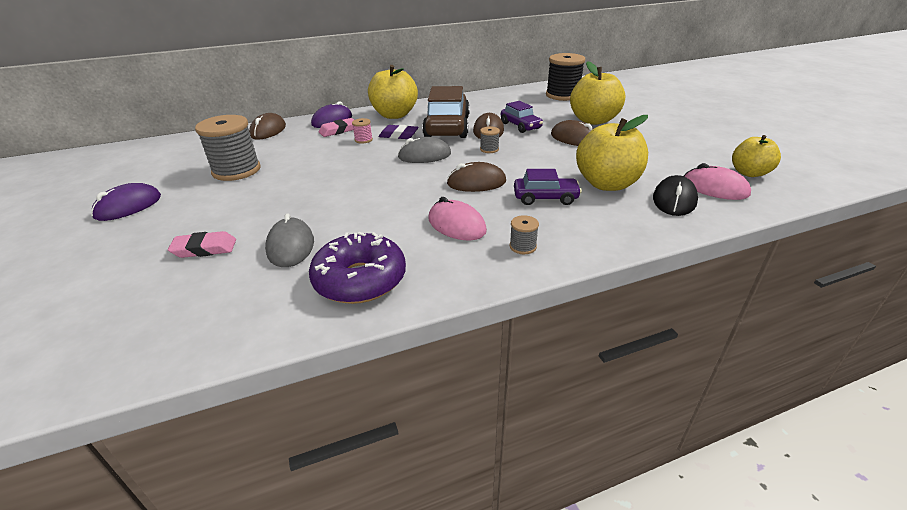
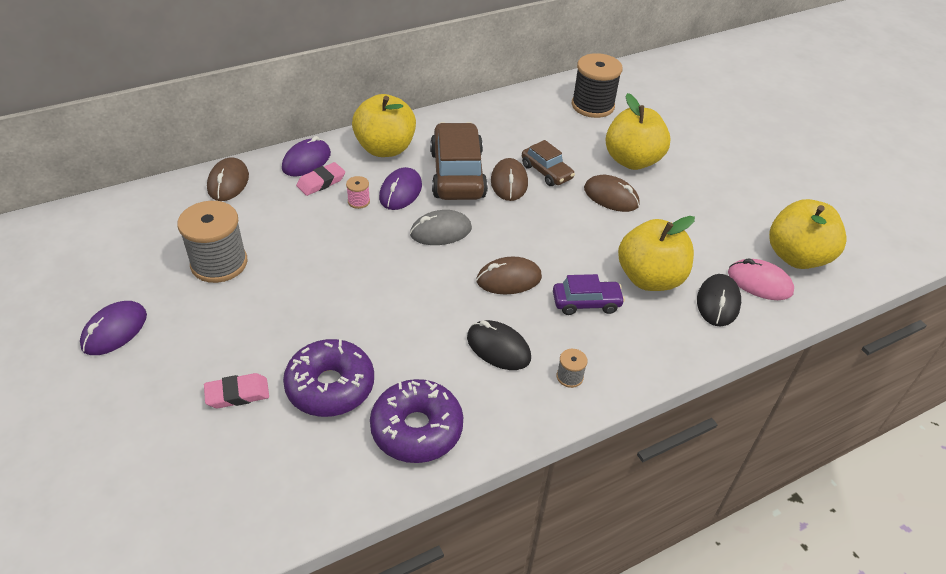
camera: 10 degrees left, 10 degrees up
grey mouse [265,213,314,267] -> purple donut [283,339,374,417]
purple eraser [379,125,419,139] -> purple mouse [379,167,422,210]
pink mouse [428,197,487,240] -> black mouse [467,320,531,370]
grey spool [480,127,500,153] -> none
purple car [501,101,543,133] -> brown car [522,140,575,186]
yellow apple [732,135,781,177] -> yellow apple [769,199,847,269], size x1.61

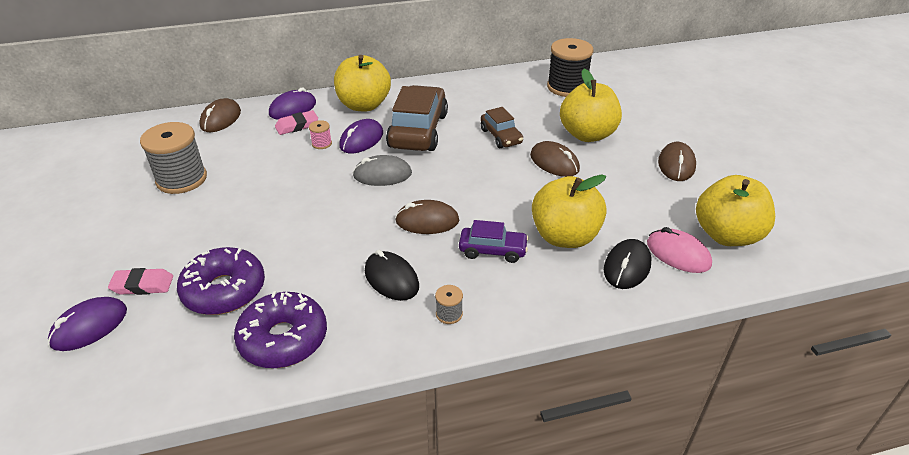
camera: 15 degrees right, 5 degrees down
purple mouse [80,301,147,355] -> purple mouse moved to [48,297,127,351]
brown mouse [491,158,528,201] -> brown mouse moved to [658,142,696,181]

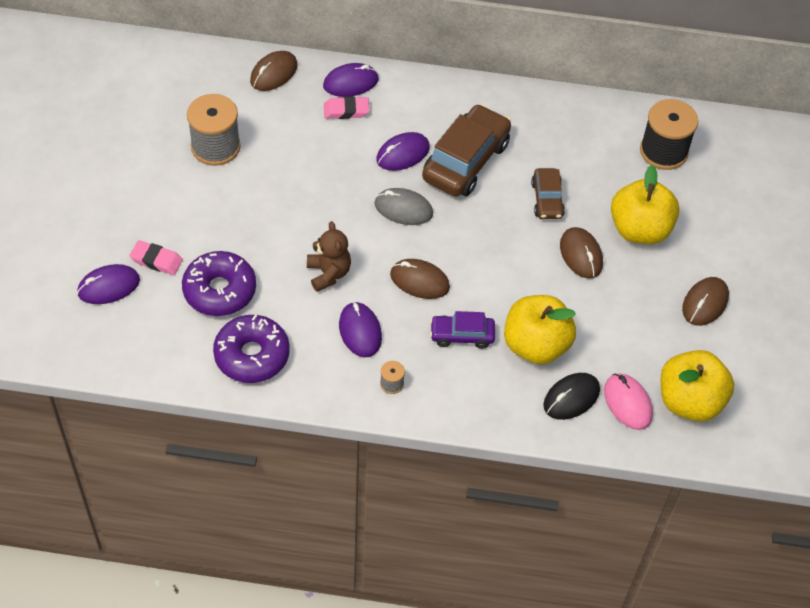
camera: 20 degrees right, 15 degrees up
pink spool [309,120,332,149] -> none
yellow apple [334,55,391,111] -> none
black mouse [365,250,419,301] -> purple mouse [339,302,382,357]
purple car [459,220,529,263] -> purple car turned 150 degrees clockwise [430,311,495,349]
none -> brown teddy bear [307,221,351,292]

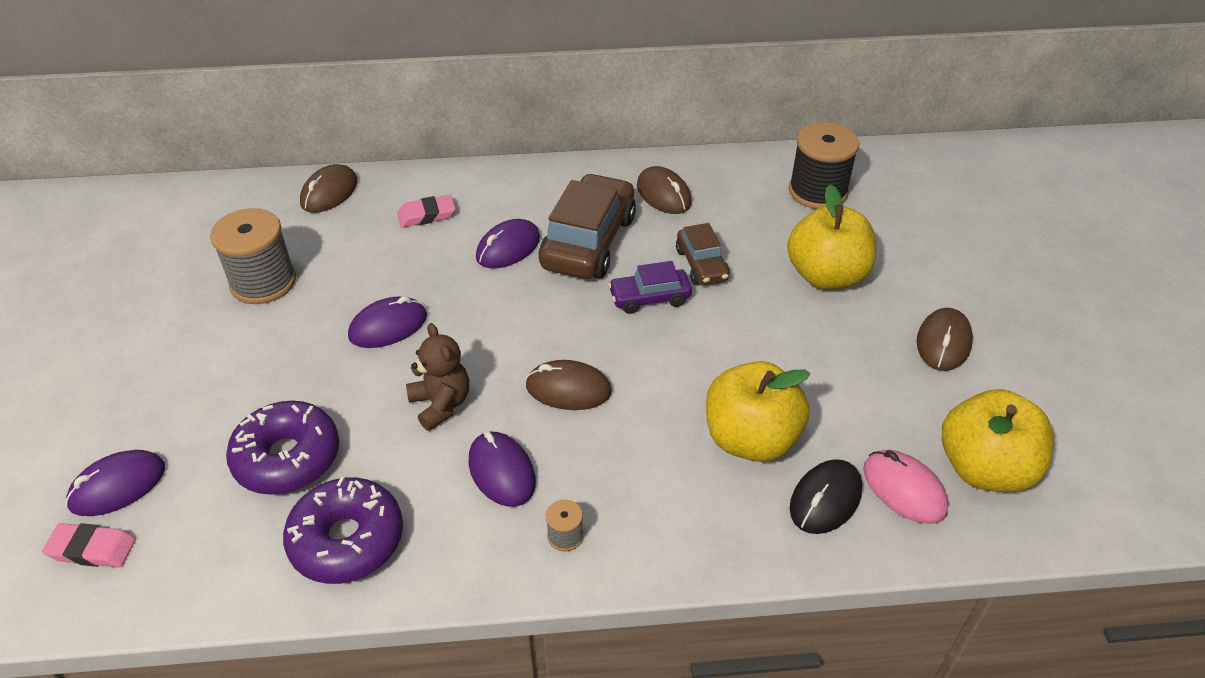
camera: 10 degrees left, 10 degrees down
pink eraser [129,240,183,275] -> pink eraser moved to [42,523,136,568]
purple mouse [323,63,379,97] -> purple mouse moved to [348,296,427,348]
grey mouse [375,188,433,225] -> none
purple car [430,311,495,349] -> purple car moved to [608,261,692,314]
brown mouse [560,227,603,279] -> brown mouse moved to [637,166,692,214]

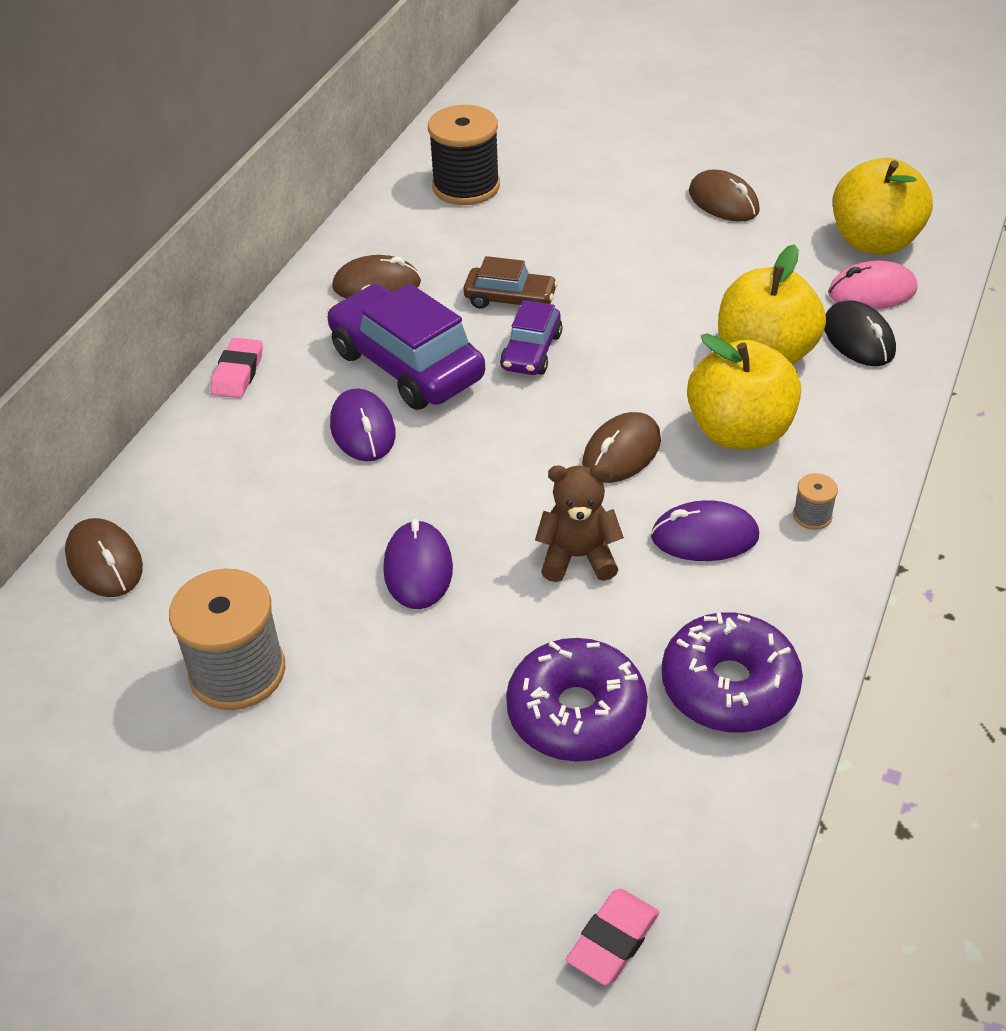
camera: 60 degrees left, 0 degrees up
purple mouse [66,450,165,516] -> none
pink eraser [397,195,456,227] -> pink eraser moved to [211,338,263,398]
brown car [539,173,636,279] -> purple car [327,283,485,410]
yellow apple [787,184,876,290] -> yellow apple moved to [687,334,801,449]

